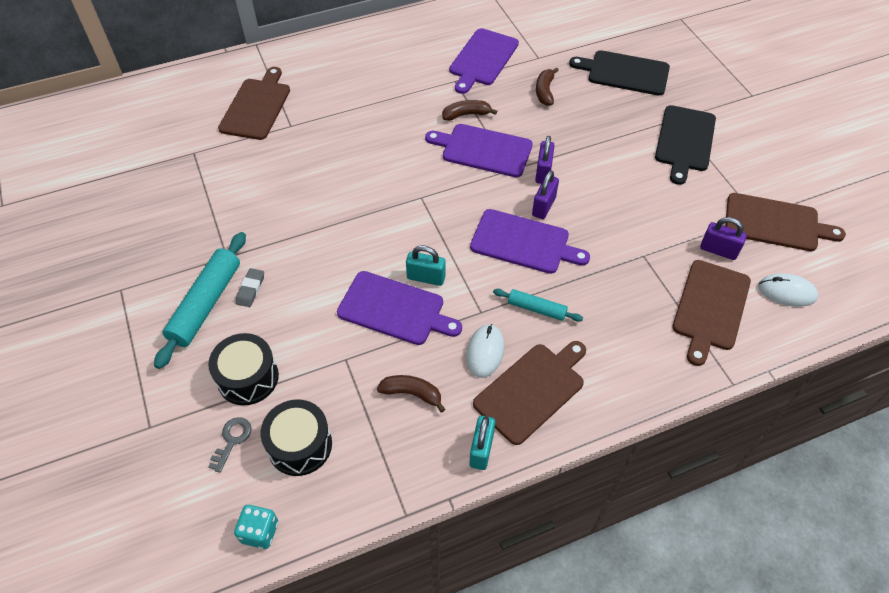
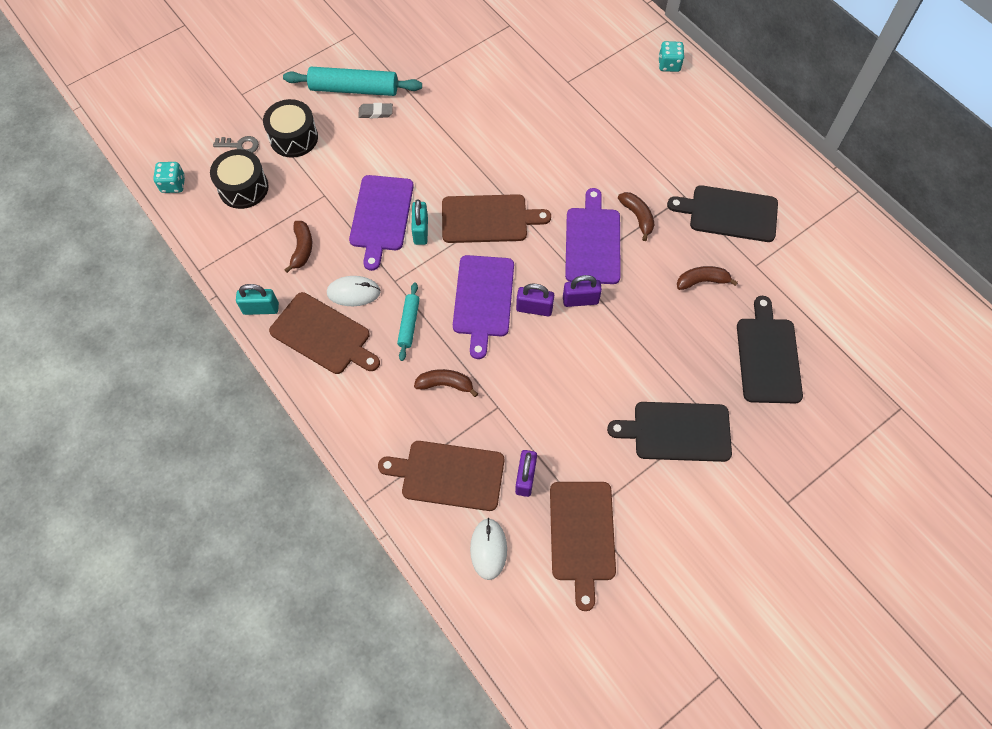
camera: 75 degrees right, 10 degrees up
brown cutting board [218,67,290,140] -> brown cutting board moved to [442,194,551,243]
purple cutting board [449,28,519,94] -> black cutting board [667,185,778,242]
none -> brown banana [414,369,478,397]
none -> turquoise dice [658,41,685,72]

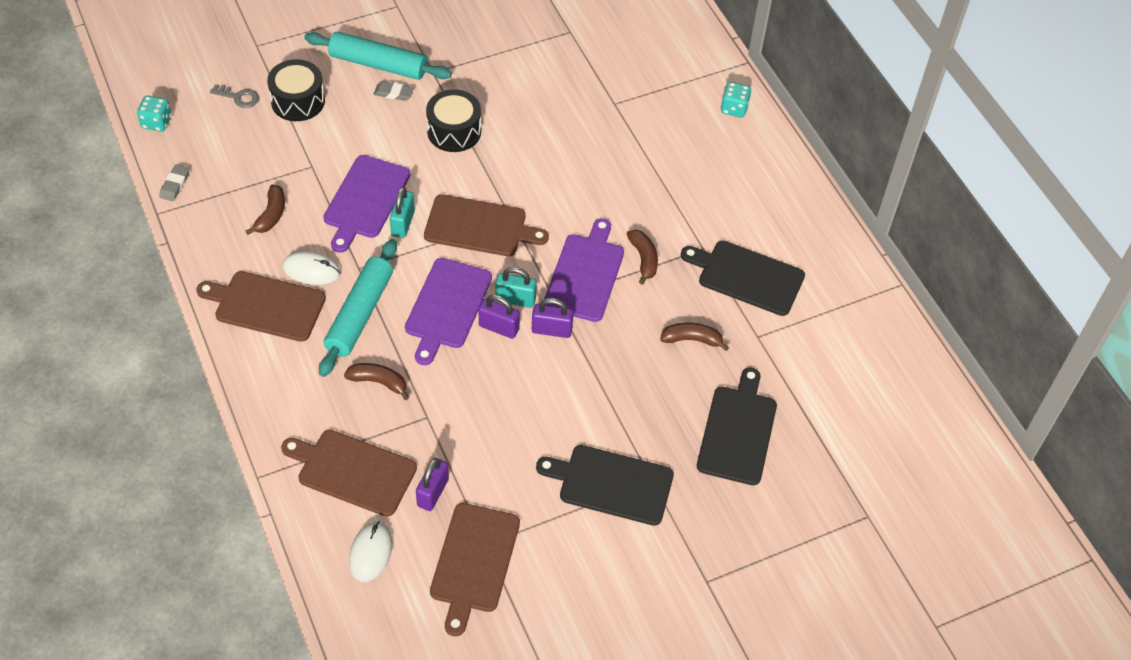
camera: 10 degrees right, 10 degrees down
black drum [210,149,269,209] -> black drum moved to [426,89,481,152]
turquoise padlock [236,284,279,315] -> turquoise padlock moved to [496,267,537,308]
brown cutting board [269,292,380,374] -> brown cutting board turned 150 degrees clockwise [196,271,326,342]
turquoise rolling pin [397,282,420,361] -> turquoise rolling pin [319,239,397,377], size x1.82
none -> grey eraser [159,164,190,201]

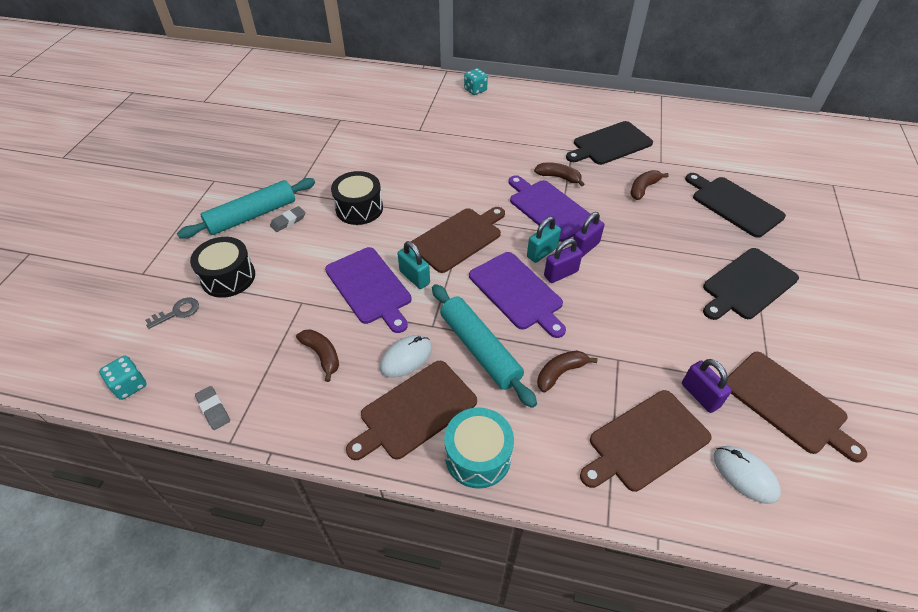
camera: 50 degrees left, 5 degrees down
none -> turquoise drum [444,407,514,489]

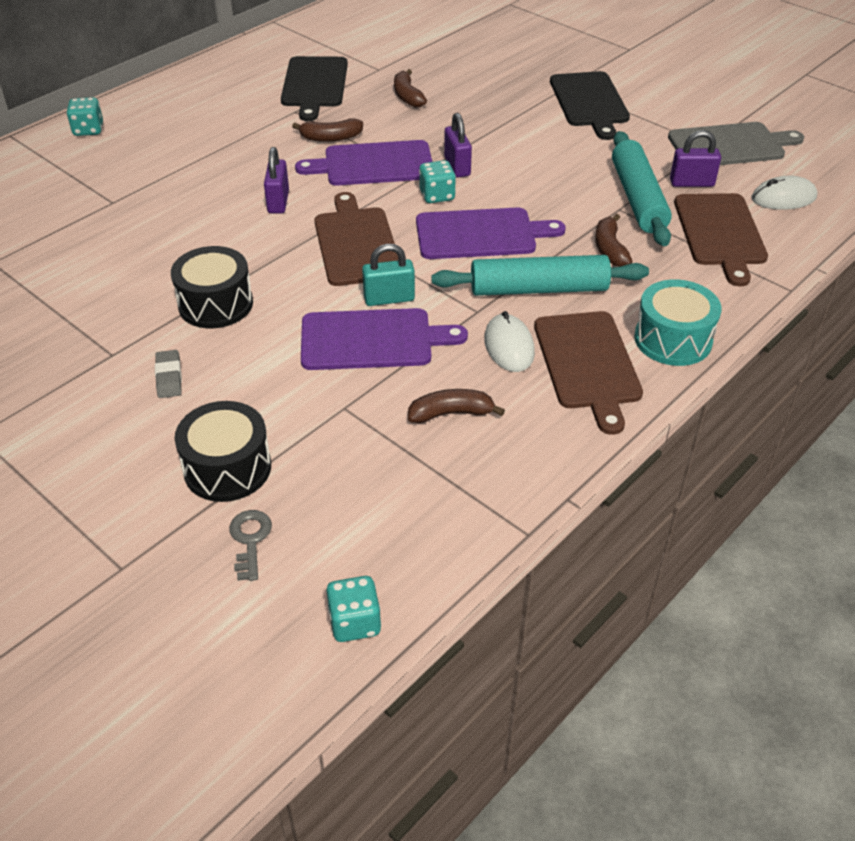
camera: 60 degrees left, 5 degrees down
turquoise rolling pin [177,178,315,239] -> turquoise rolling pin moved to [612,131,672,246]
grey eraser [195,386,230,430] -> none
turquoise padlock [527,217,561,263] -> turquoise dice [419,160,456,203]
brown banana [534,163,585,187] -> brown banana turned 150 degrees counterclockwise [292,118,363,142]
purple padlock [544,238,583,283] -> purple padlock moved to [264,147,289,213]
black cutting board [685,173,786,238] -> none
brown cutting board [727,352,867,463] -> grey cutting board [668,122,804,165]

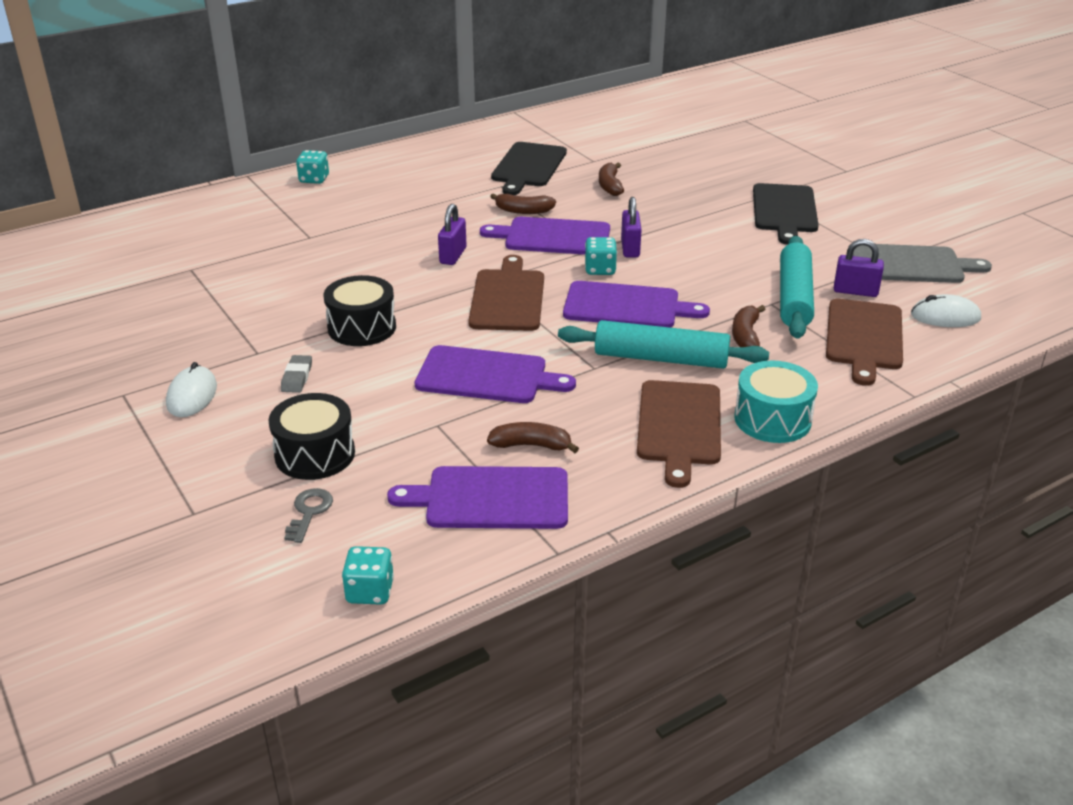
camera: 15 degrees right, 10 degrees down
turquoise padlock [362,244,415,306] -> none
white mouse [484,311,535,372] -> white mouse moved to [166,362,217,417]
none -> purple cutting board [387,466,568,529]

